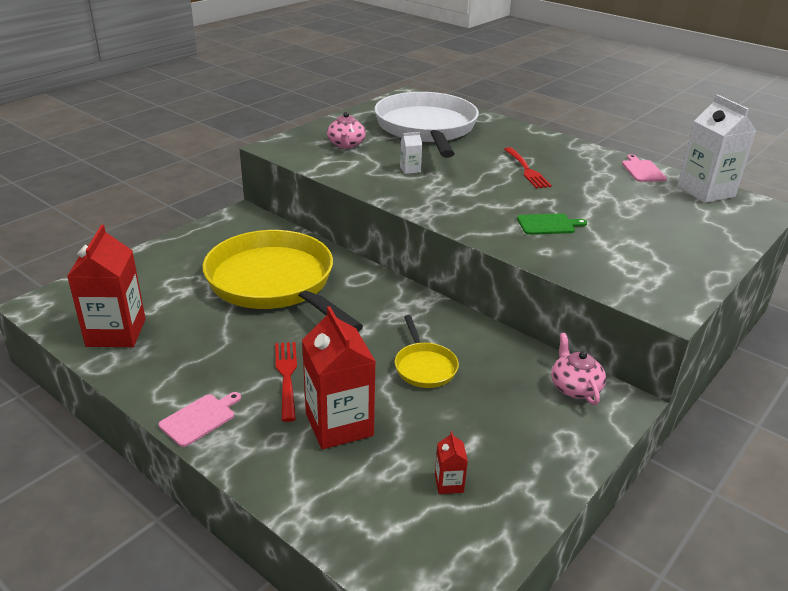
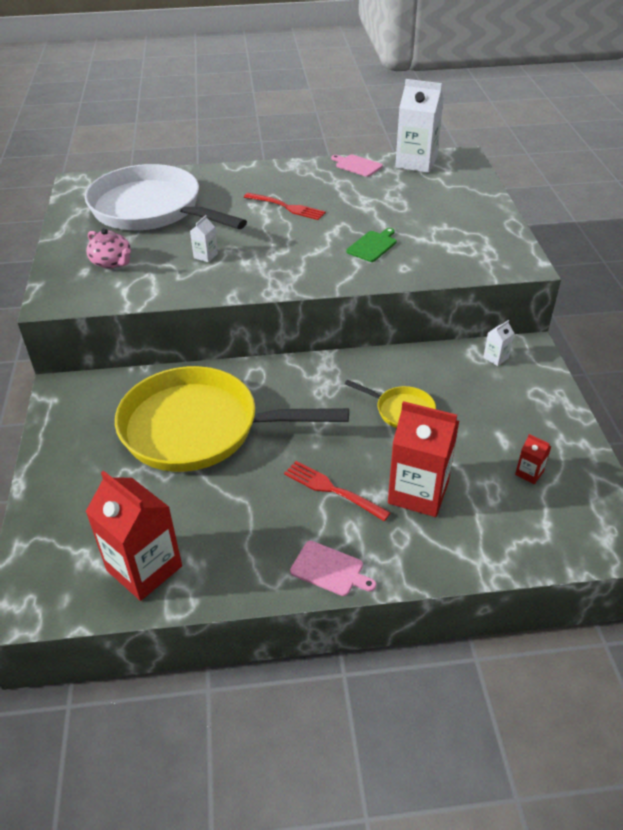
camera: 45 degrees left, 10 degrees up
pink cutting board [159,392,241,447] -> pink cutting board turned 120 degrees clockwise [290,541,376,596]
pink teapot [551,333,606,405] -> white carton [483,320,514,366]

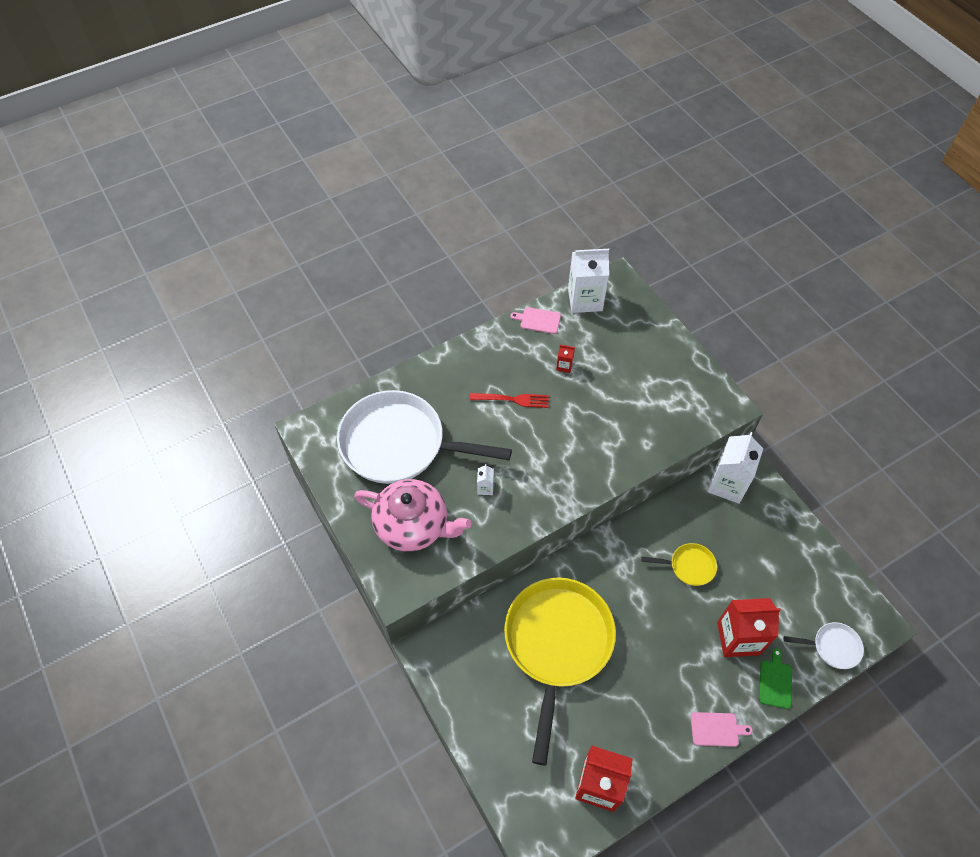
camera: 25 degrees left, 15 degrees up
pink teapot [86,228,131,269] -> pink teapot [354,479,472,552], size x1.93
yellow pan [115,366,349,472] -> yellow pan turned 120 degrees clockwise [504,578,616,765]
red fork [284,461,391,521] -> none
green cutting board [346,228,396,262] -> green cutting board moved to [759,648,792,709]
white carton [483,320,514,366] -> white carton [707,432,763,504], size x2.30
red carton [515,434,551,484] -> red carton moved to [556,345,575,373]
none -> white pan [784,622,864,669]

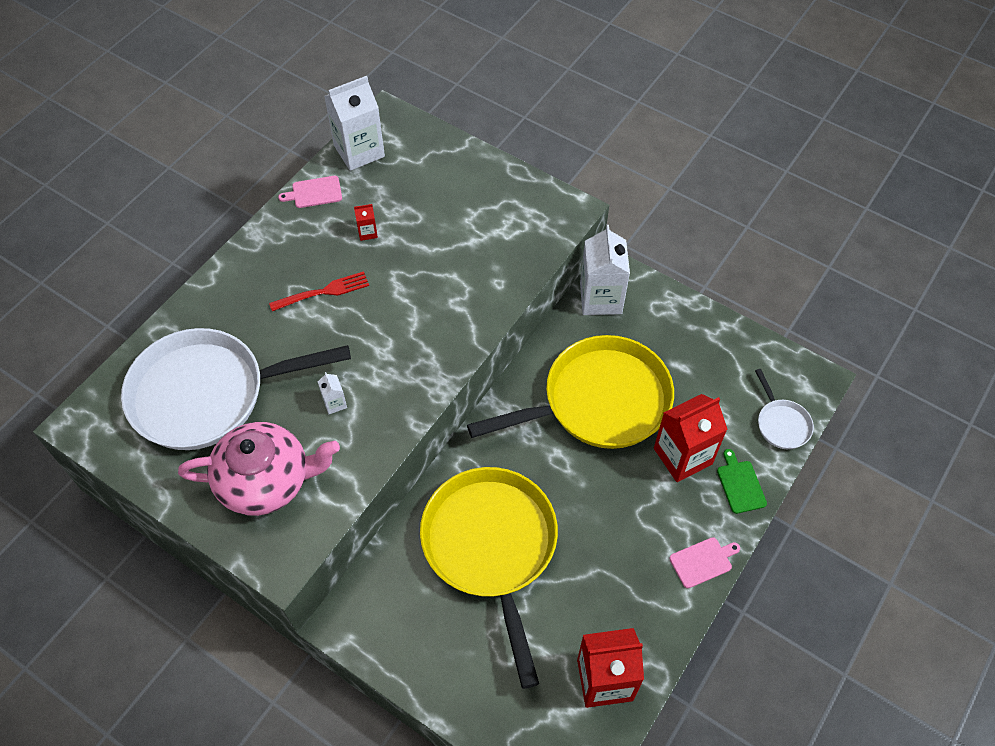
camera: 25 degrees left, 0 degrees up
yellow pan [641,543,717,586] -> yellow pan [467,335,674,449], size x2.34
white pan [784,622,864,669] -> white pan turned 90 degrees clockwise [755,369,814,449]

